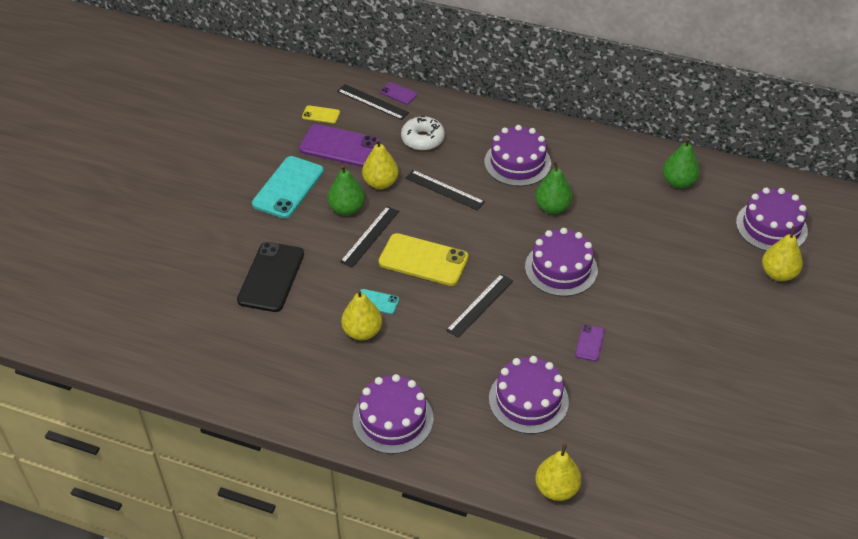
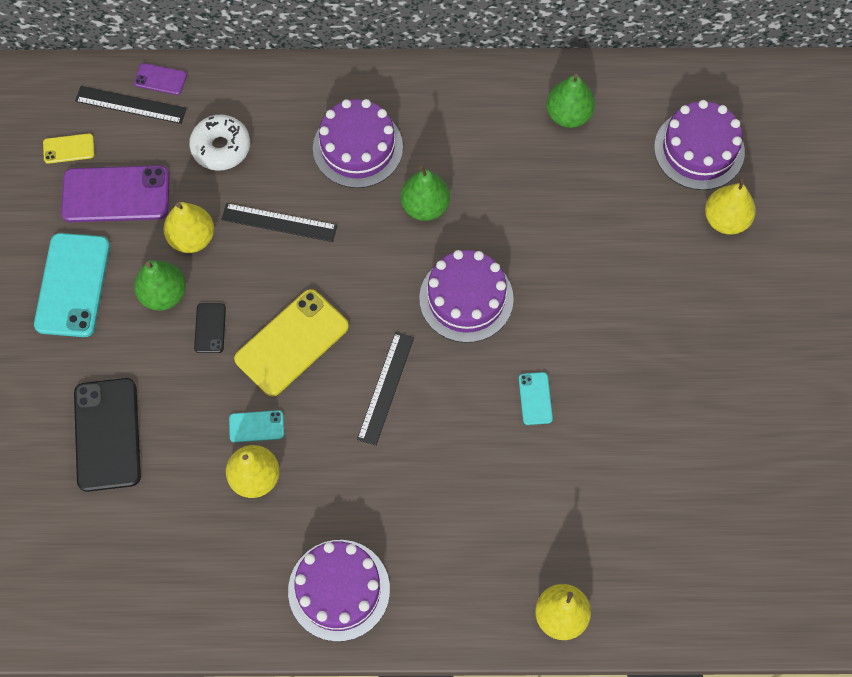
camera: 20 degrees left, 20 degrees up
black ruler [340,206,399,268] -> black phone [194,303,226,353]
yellow phone [379,233,469,286] -> yellow phone turned 45 degrees counterclockwise [234,289,349,396]
purple cake [489,356,569,434] -> none
purple phone [575,324,605,362] -> turquoise phone [519,372,553,425]

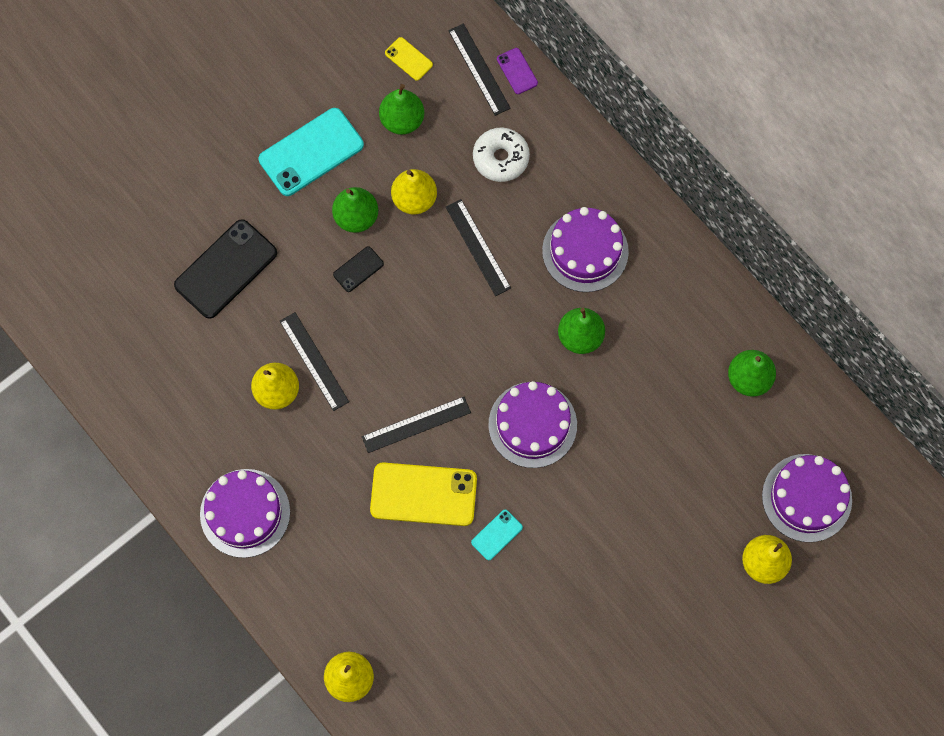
camera: 50 degrees right, 5 degrees up
purple phone [61,165,170,222] -> green pear [379,84,424,135]
turquoise phone [229,410,284,442] -> black ruler [280,312,349,411]
yellow phone [234,289,349,396] -> yellow phone moved to [370,462,477,526]

